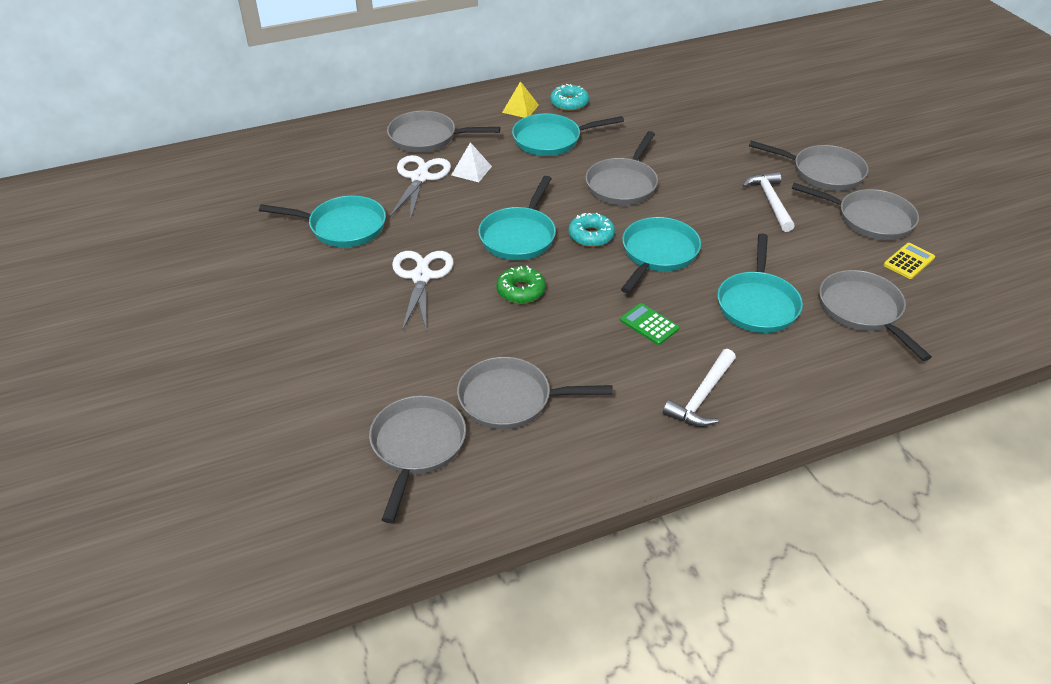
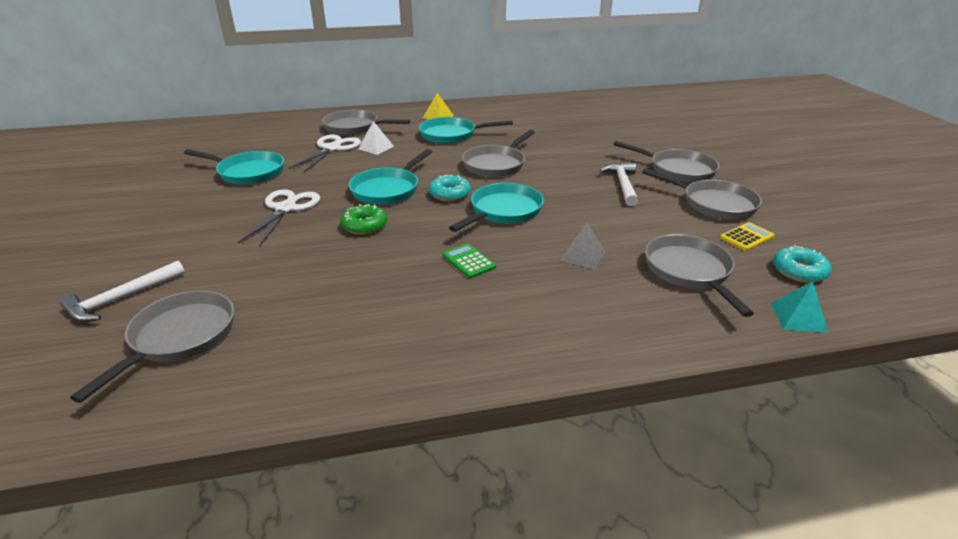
camera: 10 degrees right, 10 degrees down
grey pan [457,357,613,430] -> none
turquoise donut [550,84,589,111] -> turquoise donut moved to [773,245,832,283]
white hammer [663,349,736,427] -> white hammer moved to [60,261,185,322]
turquoise pan [717,234,803,333] -> grey pyramid [560,223,605,269]
none -> turquoise pyramid [771,281,828,333]

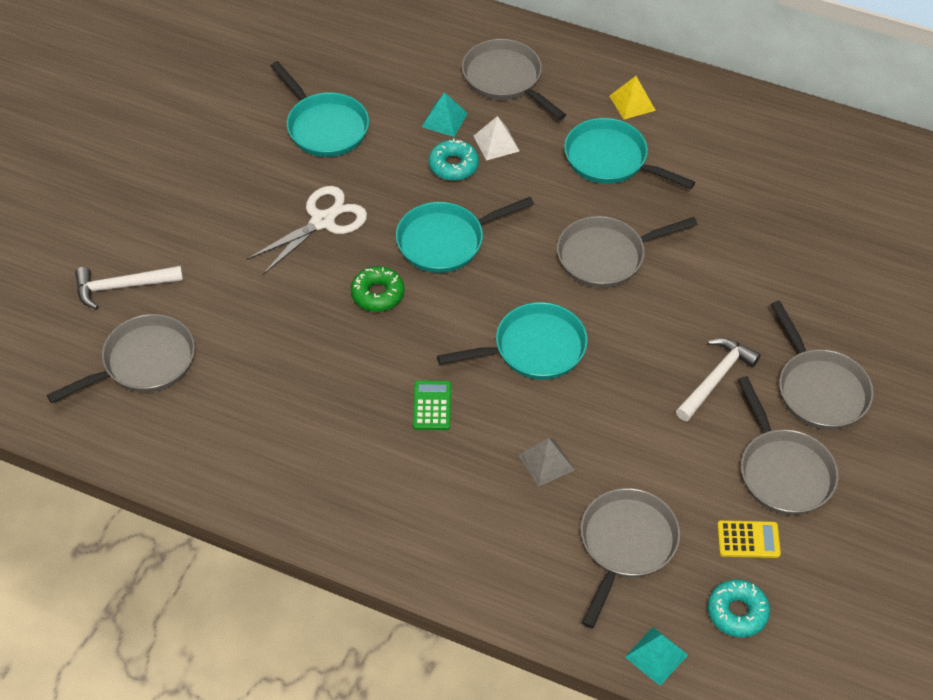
camera: 35 degrees right, 20 degrees up
white scissors [289,134,361,173] -> turquoise pyramid [422,92,468,137]
turquoise donut [429,175,471,202] -> turquoise donut moved to [429,139,479,181]

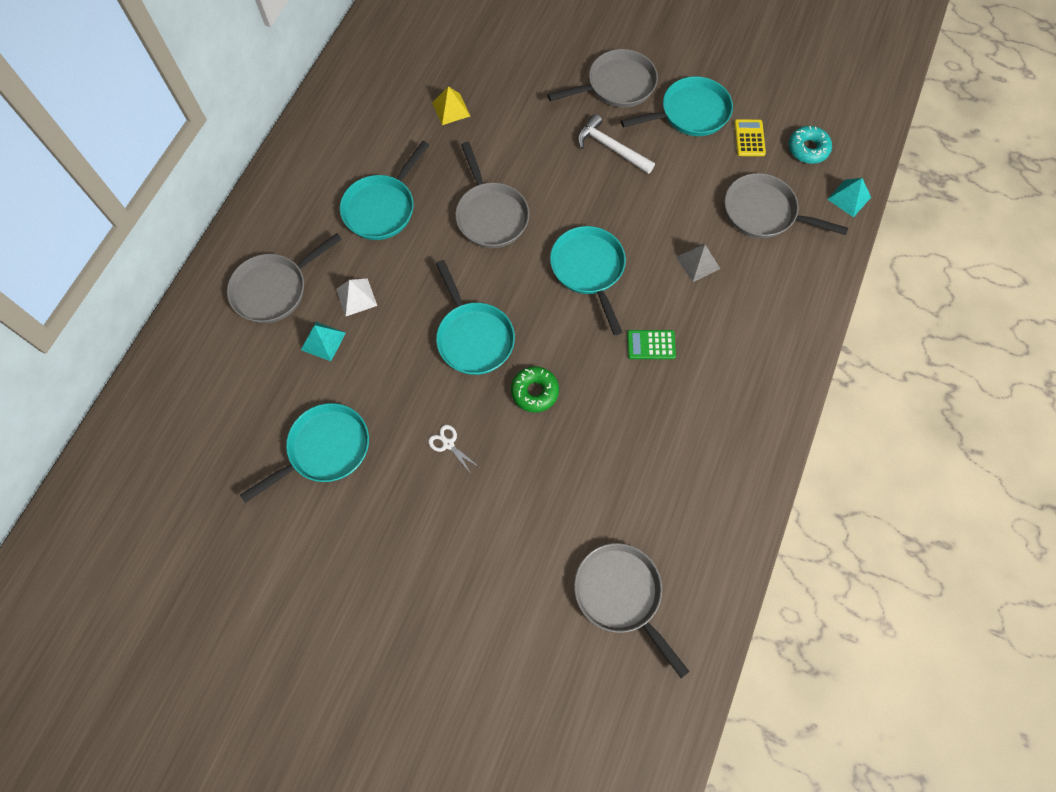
camera: 90 degrees left, 15 degrees up
white hammer [75,265,183,309] -> none
white scissors [247,186,367,275] -> white scissors [428,425,479,475], size x0.48
turquoise donut [429,139,479,181] -> none
yellow pyramid [610,76,656,119] -> yellow pyramid moved to [432,86,470,125]
grey pan [738,376,839,515] -> turquoise pan [621,76,733,136]

